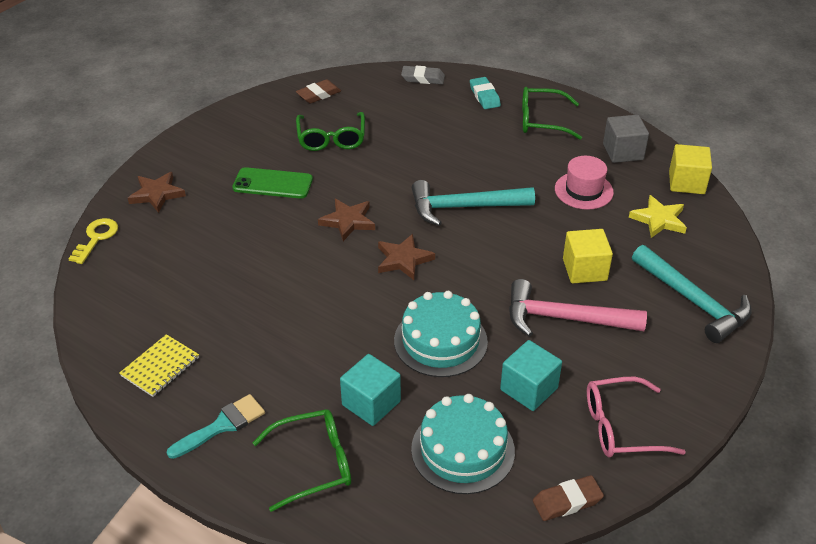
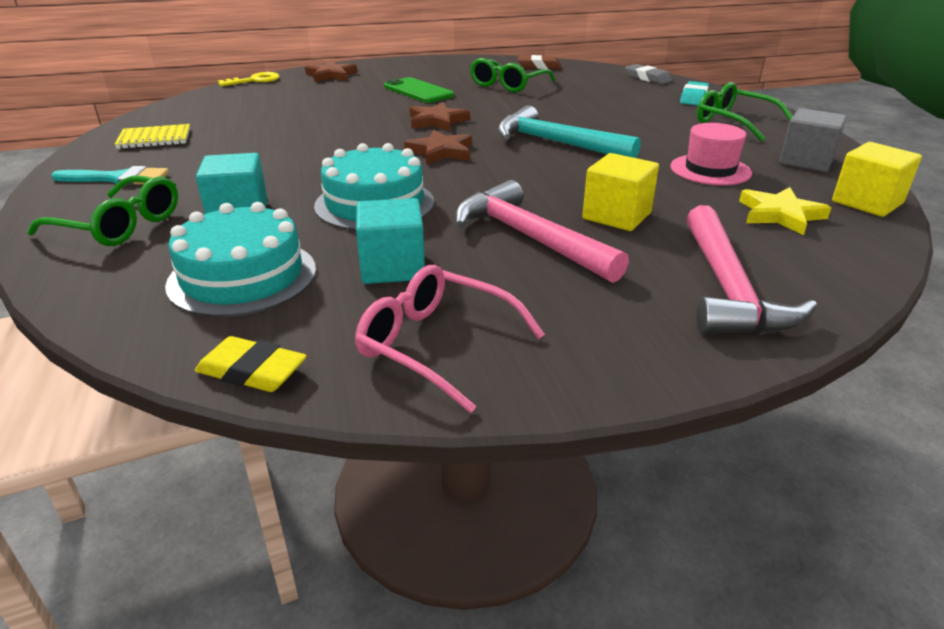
camera: 40 degrees right, 10 degrees down
brown eraser [533,475,604,521] -> yellow eraser [195,336,307,392]
turquoise hammer [632,245,752,343] -> pink hammer [686,205,817,335]

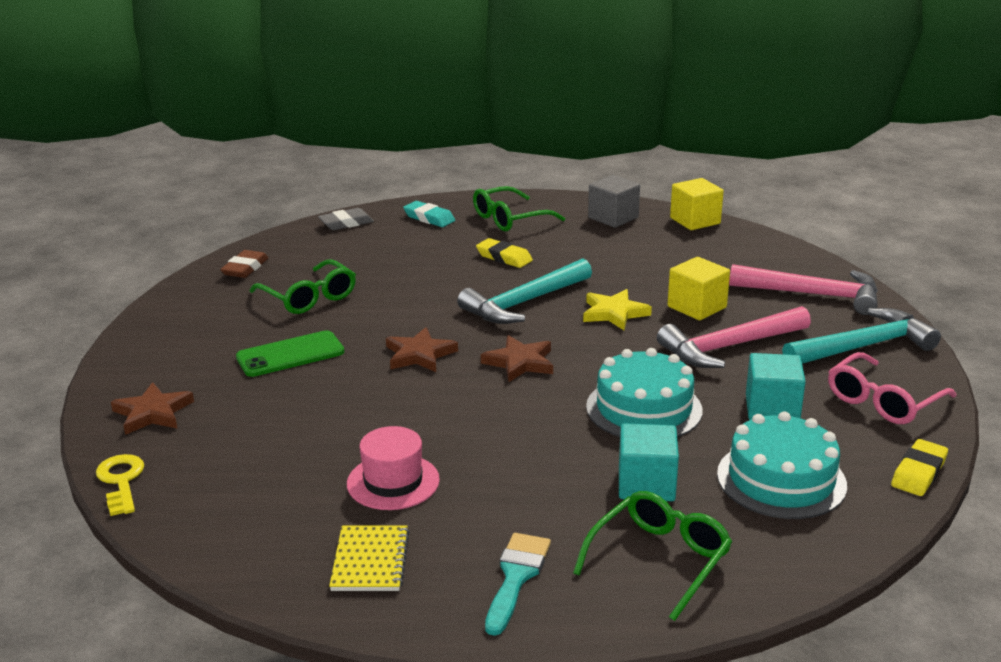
camera: 75 degrees left, 5 degrees down
pink hat [670,123,752,185] -> pink hat moved to [347,426,440,510]
yellow star [739,187,831,235] -> yellow star moved to [583,289,652,330]
none -> yellow eraser [476,238,533,268]
none -> turquoise hammer [782,308,941,364]

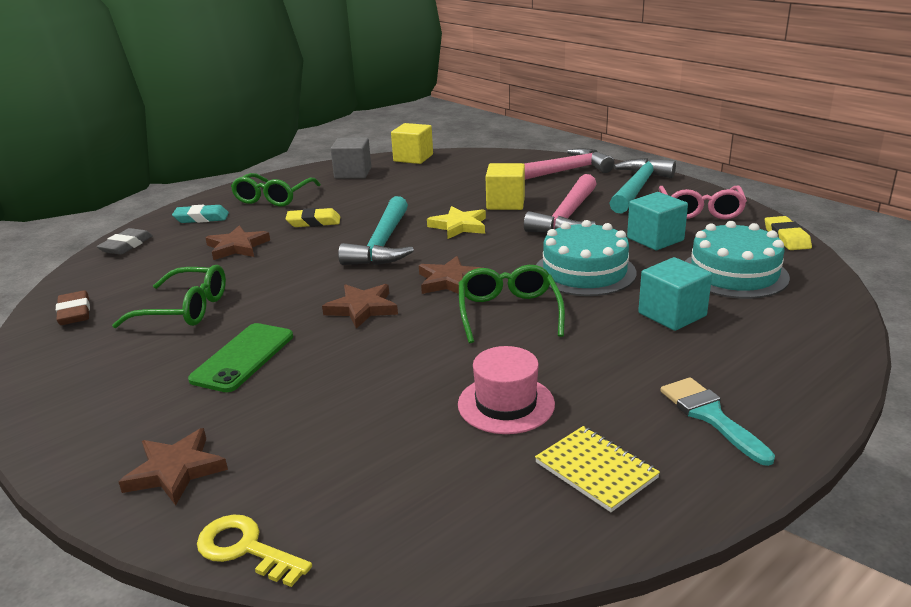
camera: 40 degrees left, 0 degrees up
green glasses [573,491,732,621] -> green glasses moved to [459,265,565,343]
none -> brown star [205,225,270,260]

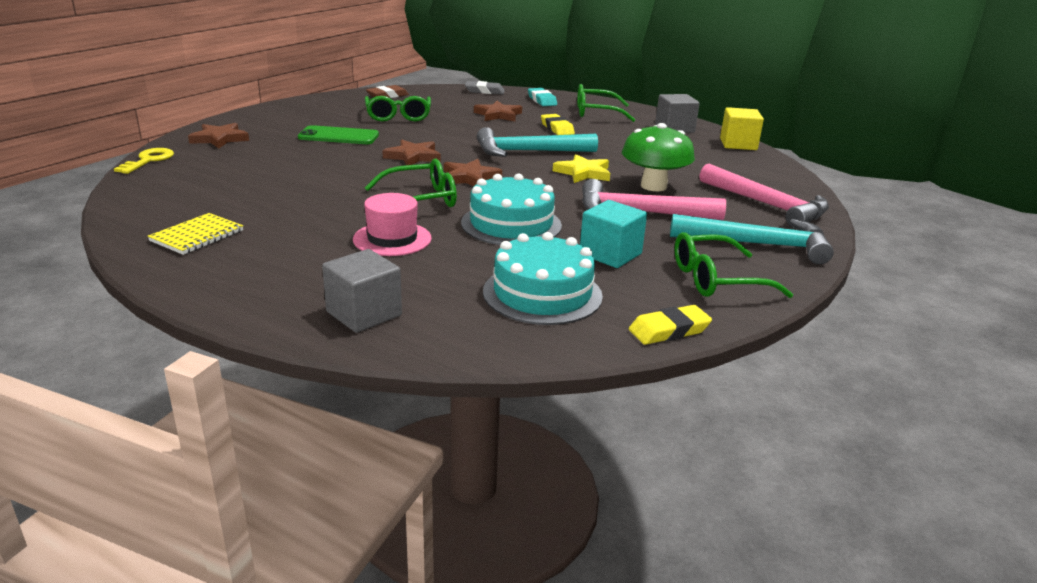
camera: 70 degrees right, 0 degrees up
pink hat [458,346,555,434] -> pink hat moved to [353,193,432,256]
yellow cube [486,163,525,210] -> green mushroom [622,123,695,191]
turquoise cube [638,257,712,331] -> none
pink glasses [659,186,747,219] -> green glasses [675,232,793,298]
turquoise brush [660,377,775,466] -> none
none -> grey cube [322,249,402,333]

